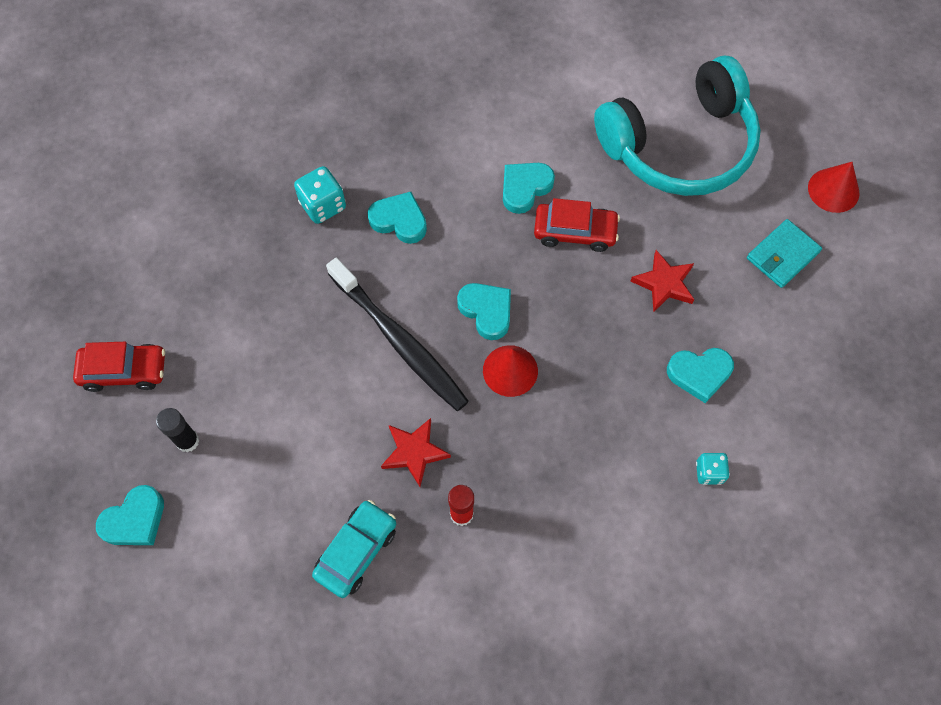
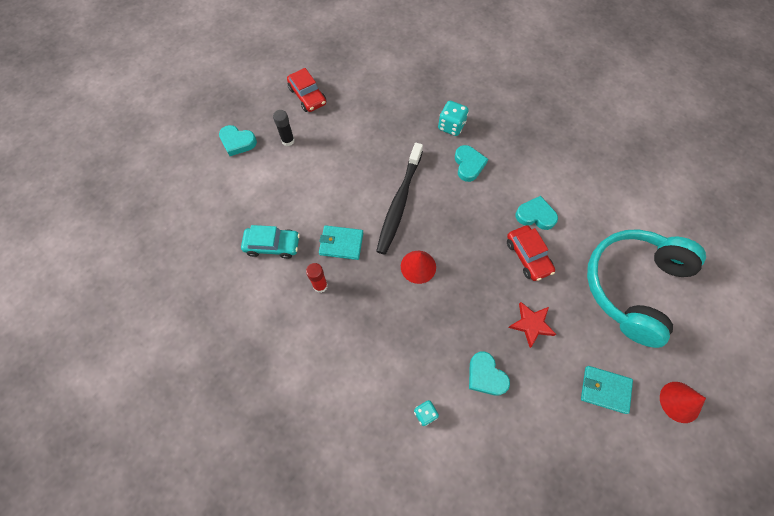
camera: 60 degrees right, 0 degrees up
red star [381,418,451,487] -> turquoise wallet [319,225,363,260]
turquoise heart [457,283,511,340] -> none
turquoise headphones [594,56,761,196] -> turquoise headphones turned 90 degrees clockwise [587,229,706,348]

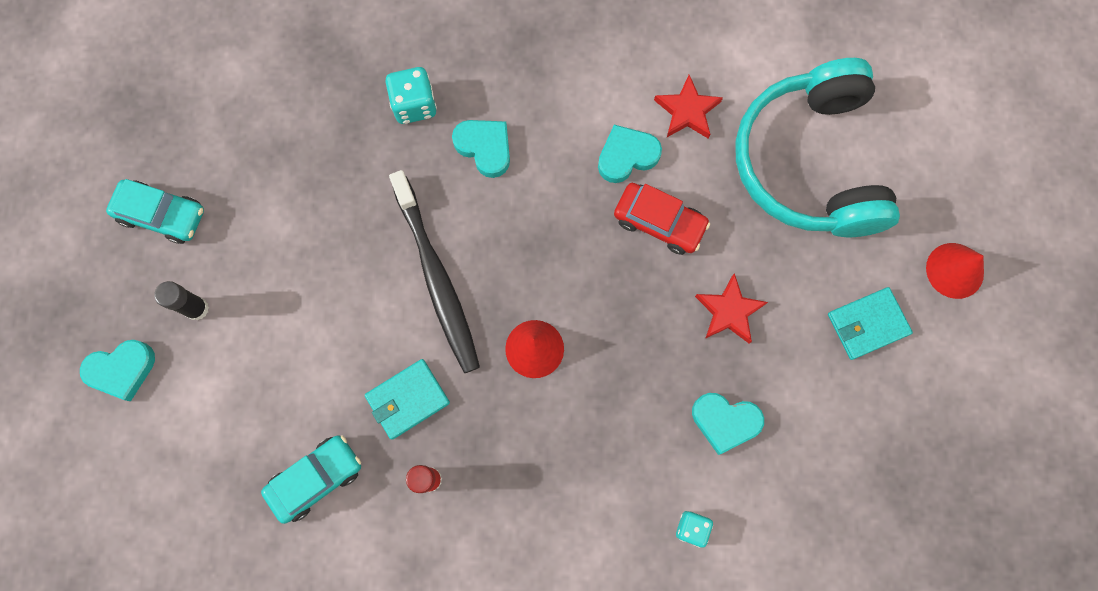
camera: 40 degrees left, 10 degrees up
red car [287,68,326,112] -> turquoise car [106,179,204,244]
none -> red star [654,75,723,139]

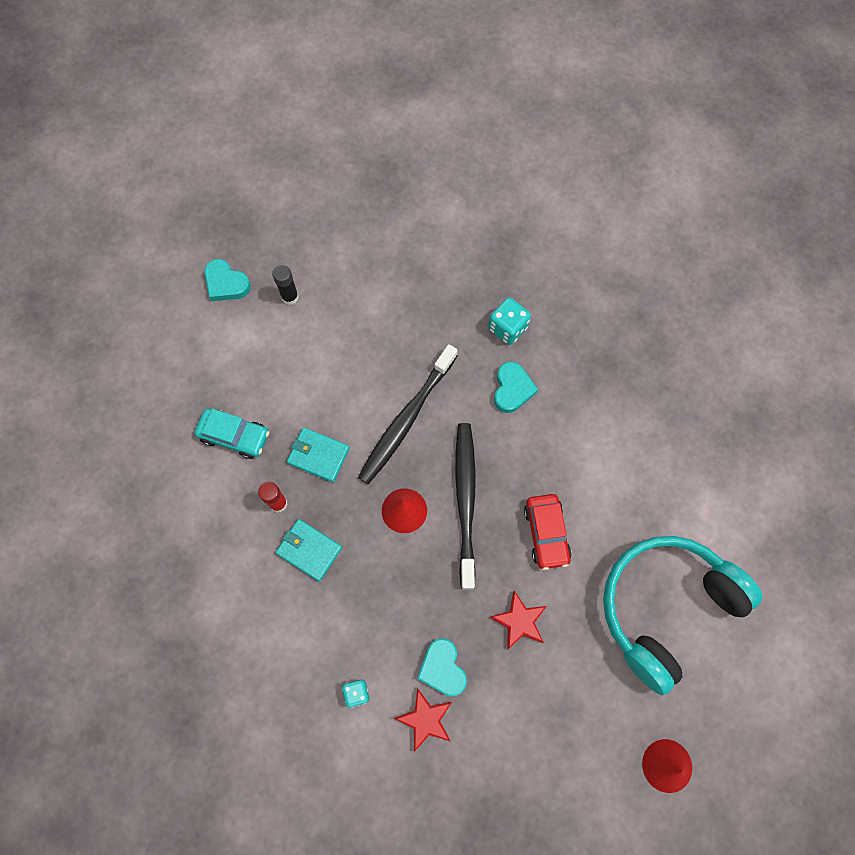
camera: 55 degrees right, 5 degrees down
turquoise car [106,179,204,244] -> none
turquoise heart [598,125,662,183] -> none
red star [654,75,723,139] -> red star moved to [394,688,452,752]
turquoise wallet [828,287,913,360] -> turquoise wallet moved to [276,519,342,582]
none -> black toothbrush [455,423,476,590]

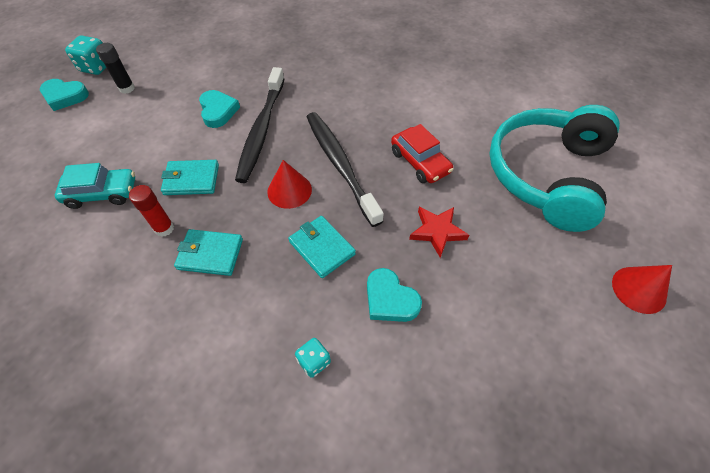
camera: 25 degrees left, 15 degrees down
red star [394,688,452,752] -> none
turquoise dice [488,298,531,345] -> turquoise dice moved to [65,35,106,75]
turquoise heart [494,362,538,413] -> turquoise heart moved to [199,90,240,128]
none -> turquoise wallet [288,216,356,278]

